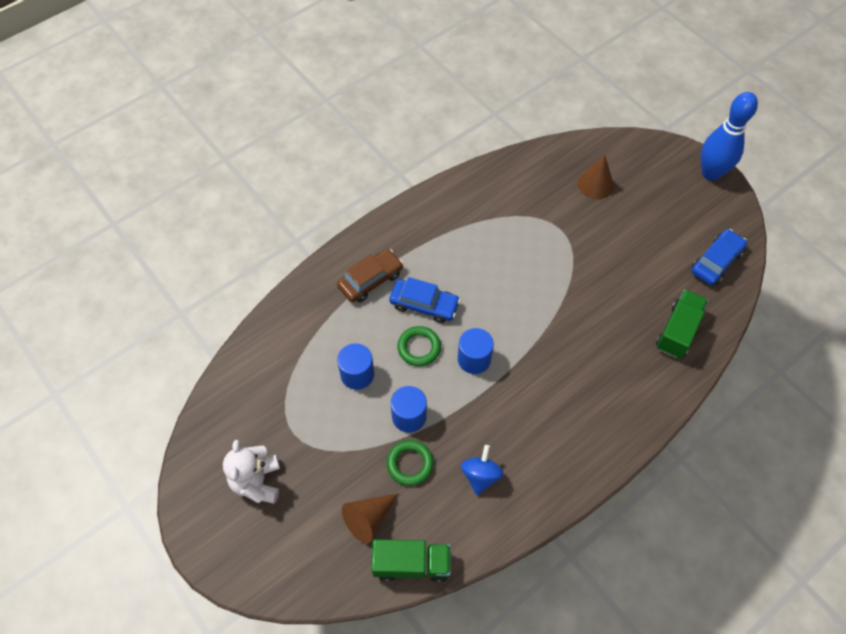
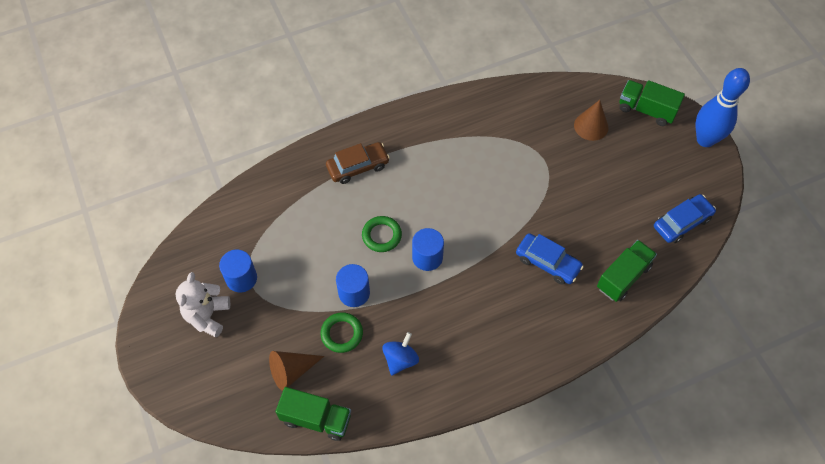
camera: 15 degrees right, 0 degrees up
blue cylinder [337,343,374,390] -> blue cylinder moved to [219,250,257,292]
blue car [389,277,461,323] -> blue car moved to [516,233,584,284]
none -> green truck [619,80,685,126]

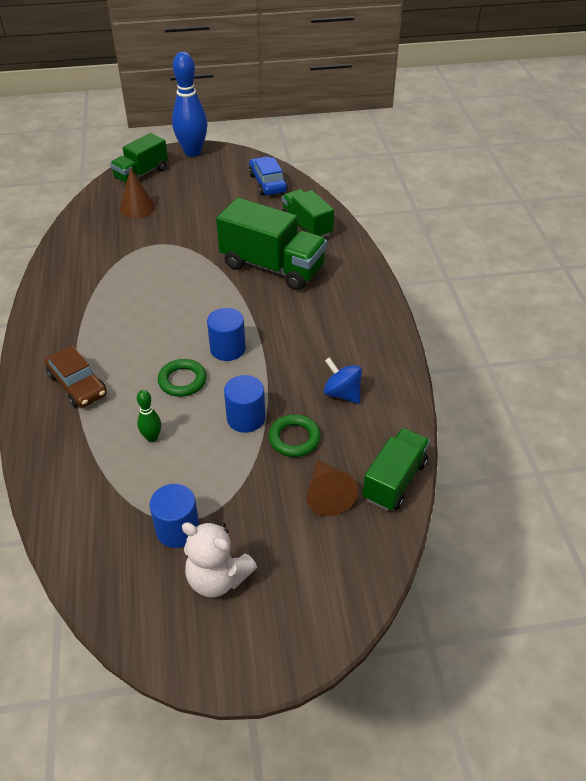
camera: 75 degrees left, 15 degrees down
brown car [326,142,390,184] -> brown car turned 150 degrees clockwise [44,345,107,408]
blue car [516,233,584,284] -> green truck [216,198,327,290]
none -> green bowling pin [137,390,161,442]

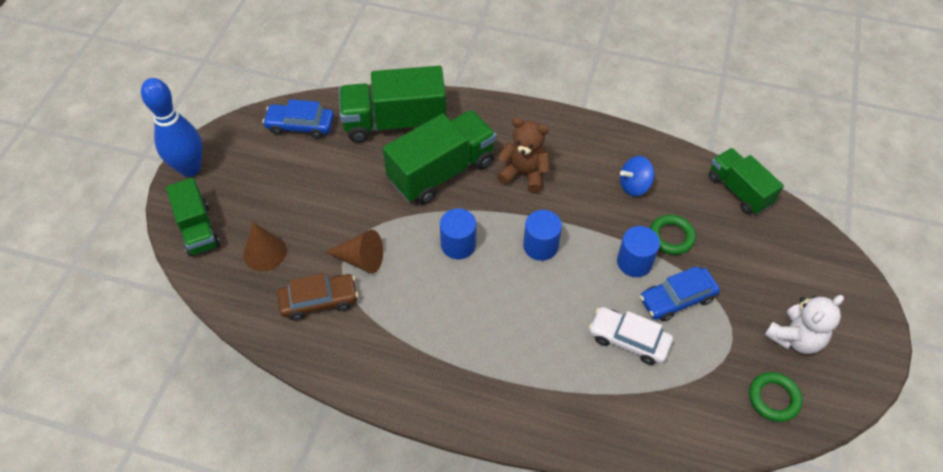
camera: 65 degrees left, 10 degrees up
brown car [44,345,107,408] -> brown car moved to [277,273,358,321]
green bowling pin [137,390,161,442] -> white car [589,307,673,365]
blue cylinder [149,484,199,548] -> blue cylinder moved to [440,209,476,259]
green ring [158,359,207,397] -> green ring moved to [749,372,802,422]
green truck [282,189,334,238] -> green truck [339,66,446,143], size x1.58
brown cone [306,460,358,516] -> brown cone moved to [325,229,383,274]
none -> brown teddy bear [497,118,550,193]
none -> blue car [640,266,720,322]

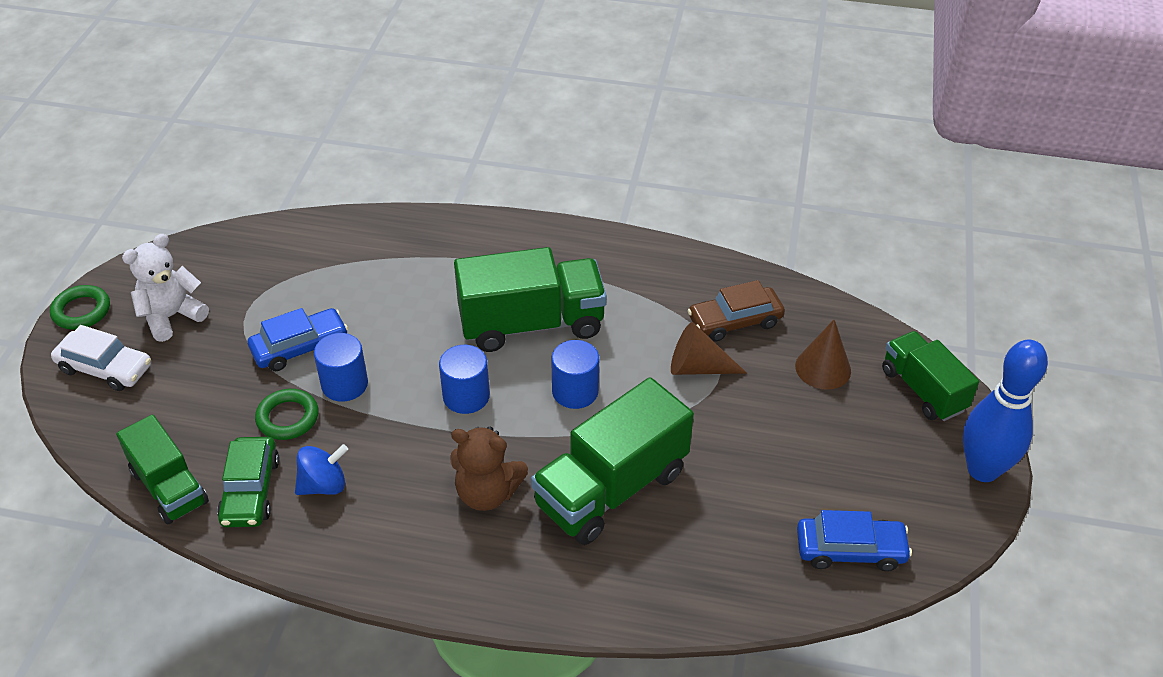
camera: 175 degrees right, 10 degrees down
green truck [339,66,446,143] -> green truck moved to [454,247,607,352]
white car [589,307,673,365] -> white car moved to [51,325,151,391]
green ring [749,372,802,422] -> green ring moved to [50,285,110,330]
none -> green car [217,437,279,527]

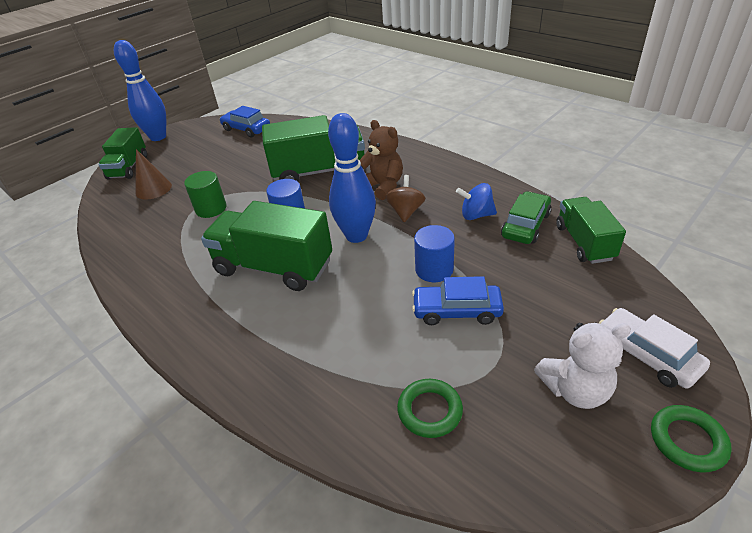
camera: 145 degrees left, 5 degrees down
green ring [255,389,319,440] -> green ring moved to [397,379,463,438]
blue cylinder [439,345,490,414] -> blue bowling pin [328,113,376,243]
brown cone [671,322,747,375] -> green cylinder [184,171,226,218]
brown car [688,280,785,342] -> none
none -> brown spinning top [386,175,425,222]

